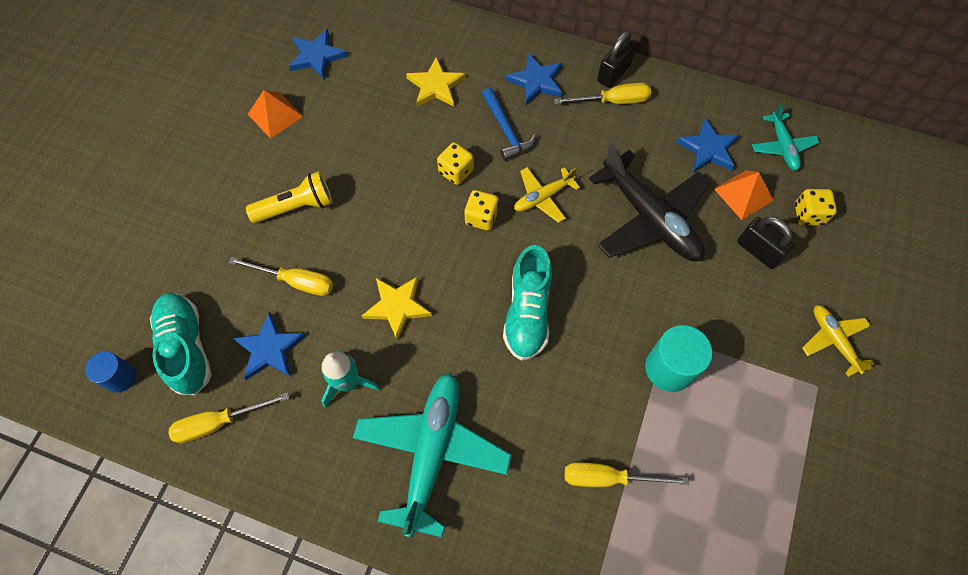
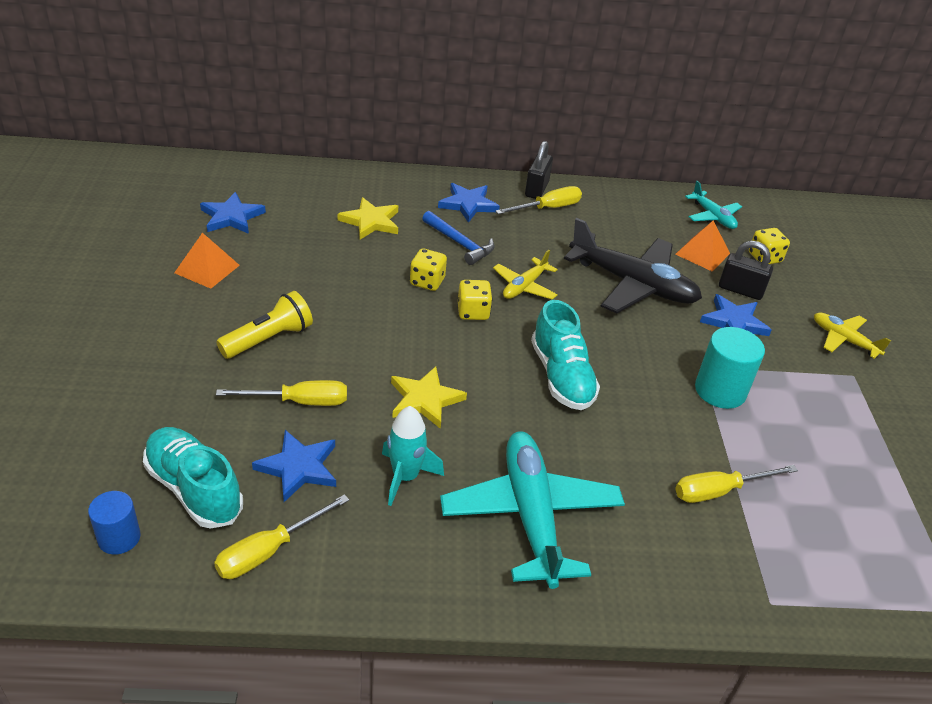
camera: 25 degrees left, 25 degrees down
blue star [676,118,740,172] -> blue star moved to [700,294,771,336]

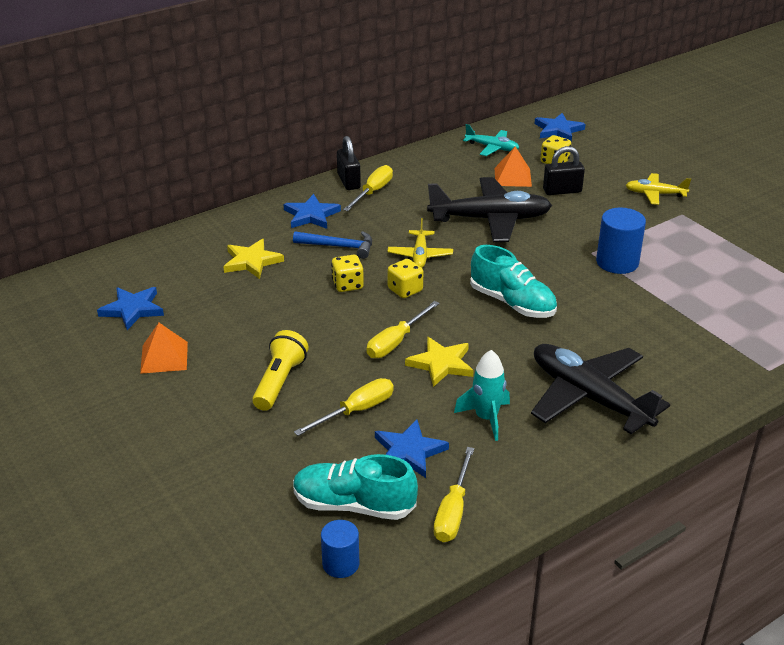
camera: 30 degrees left, 5 degrees down
turquoise plane [440,431,625,589] -> black plane [531,344,670,434]
yellow screwdriver [675,465,798,503] -> yellow screwdriver moved to [367,301,439,358]
turquoise cylinder [695,327,765,409] -> blue cylinder [596,208,646,274]
blue star [700,294,771,336] -> blue star moved to [535,113,585,142]

